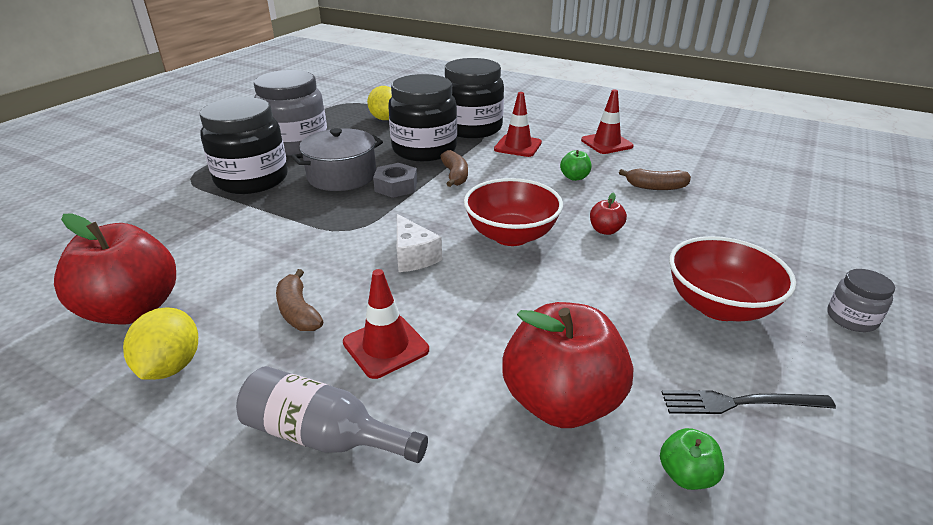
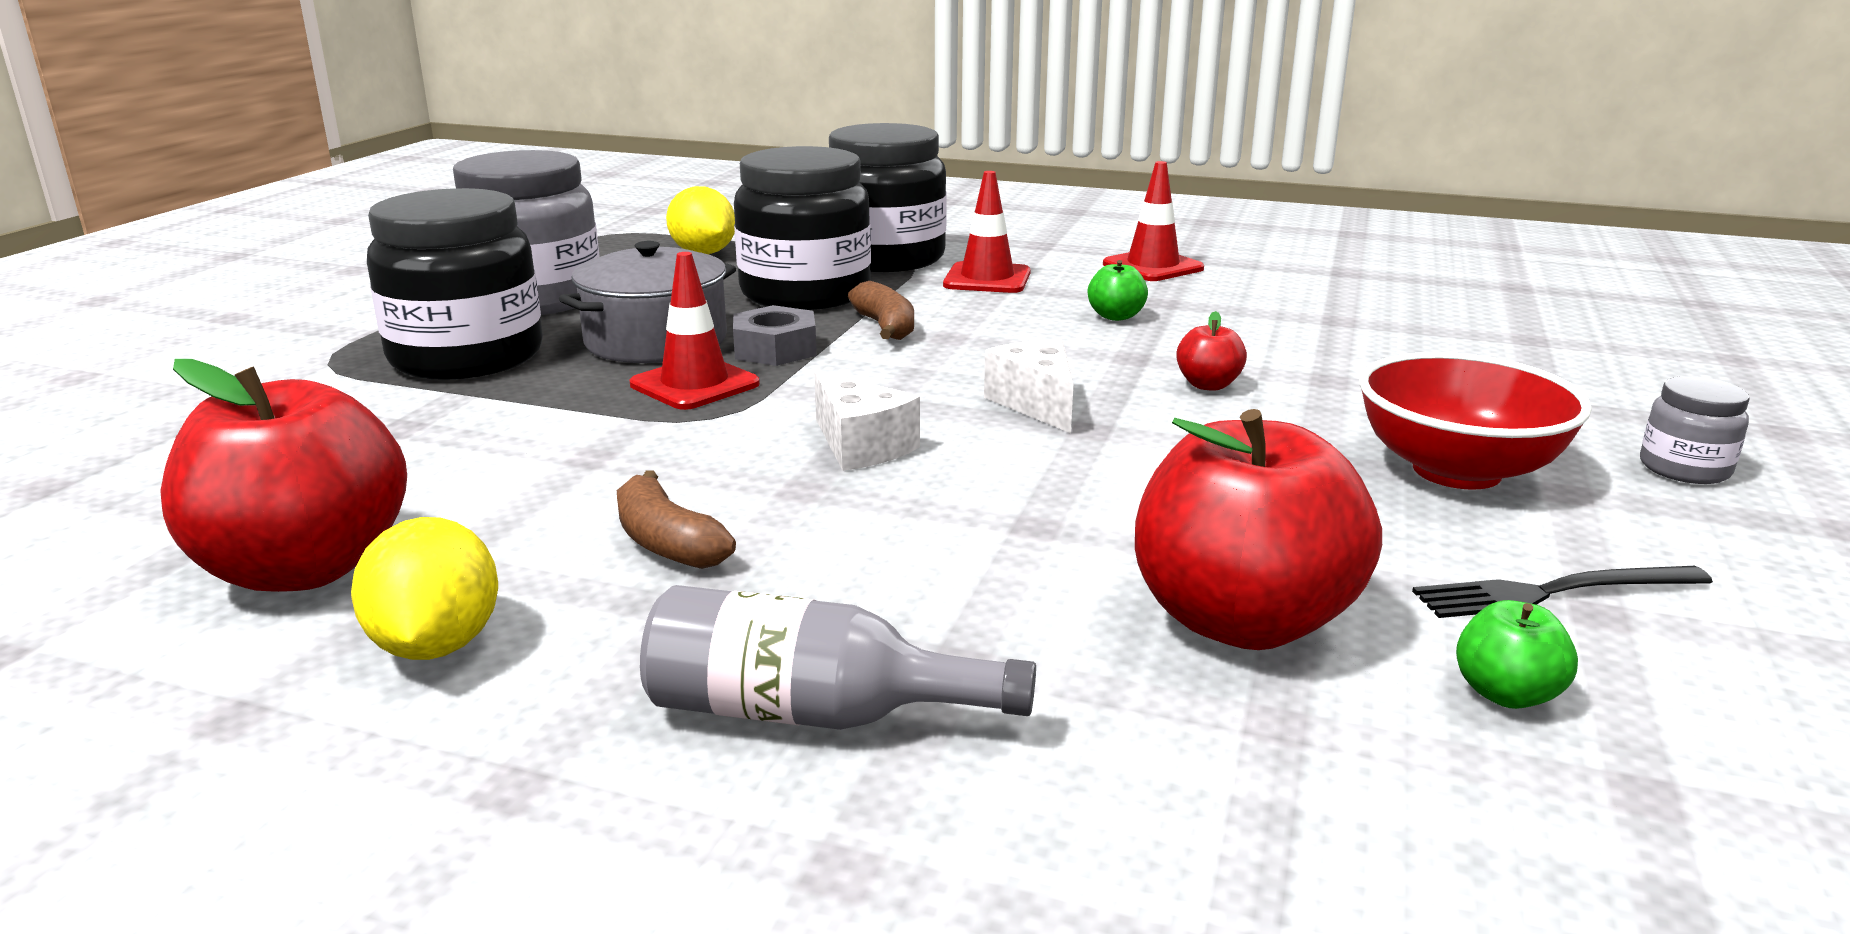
camera: 10 degrees left, 10 degrees down
red traffic cone [343,269,429,379] -> red traffic cone moved to [630,252,760,410]
red bowl [464,178,563,246] -> white cheese [984,339,1073,433]
brown banana [619,169,691,190] -> none

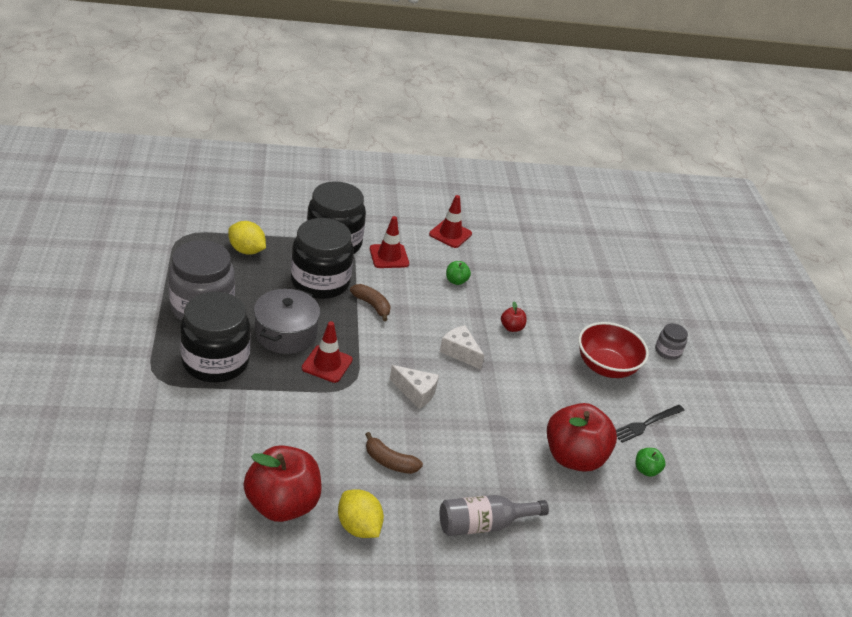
camera: 30 degrees left, 15 degrees up
grey nut [733,305,817,366] -> none

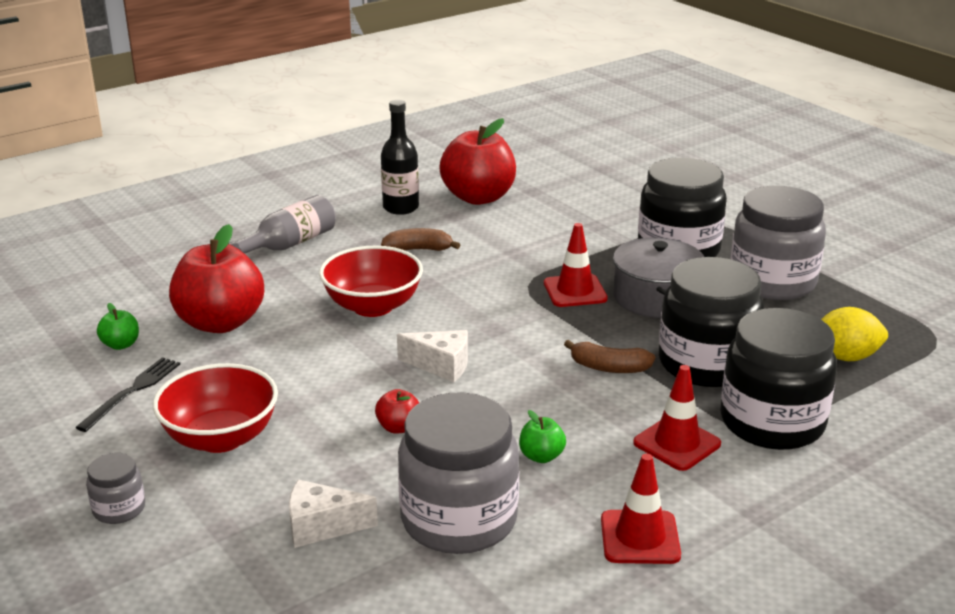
camera: 155 degrees right, 10 degrees down
yellow lemon [338,489,384,538] -> black bottle [381,100,419,215]
white cheese [390,365,439,409] -> white cheese moved to [289,480,378,548]
none -> red bowl [319,246,423,317]
none -> grey jar [398,392,519,554]

